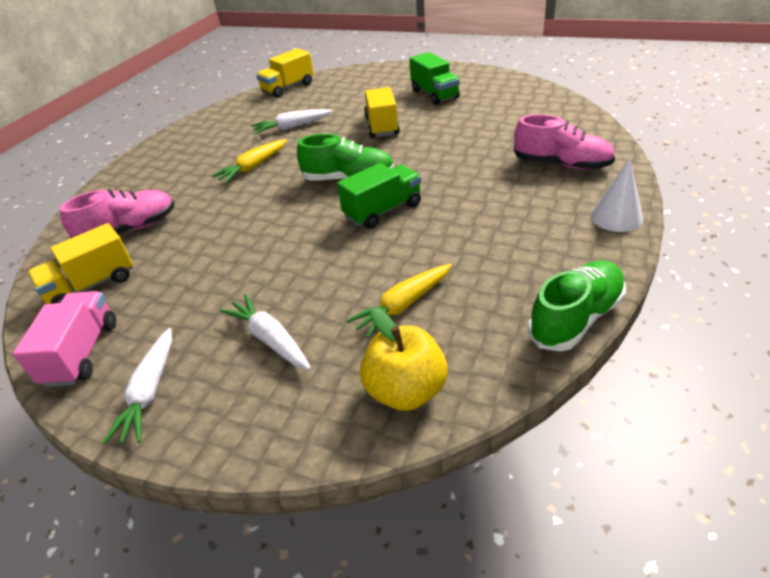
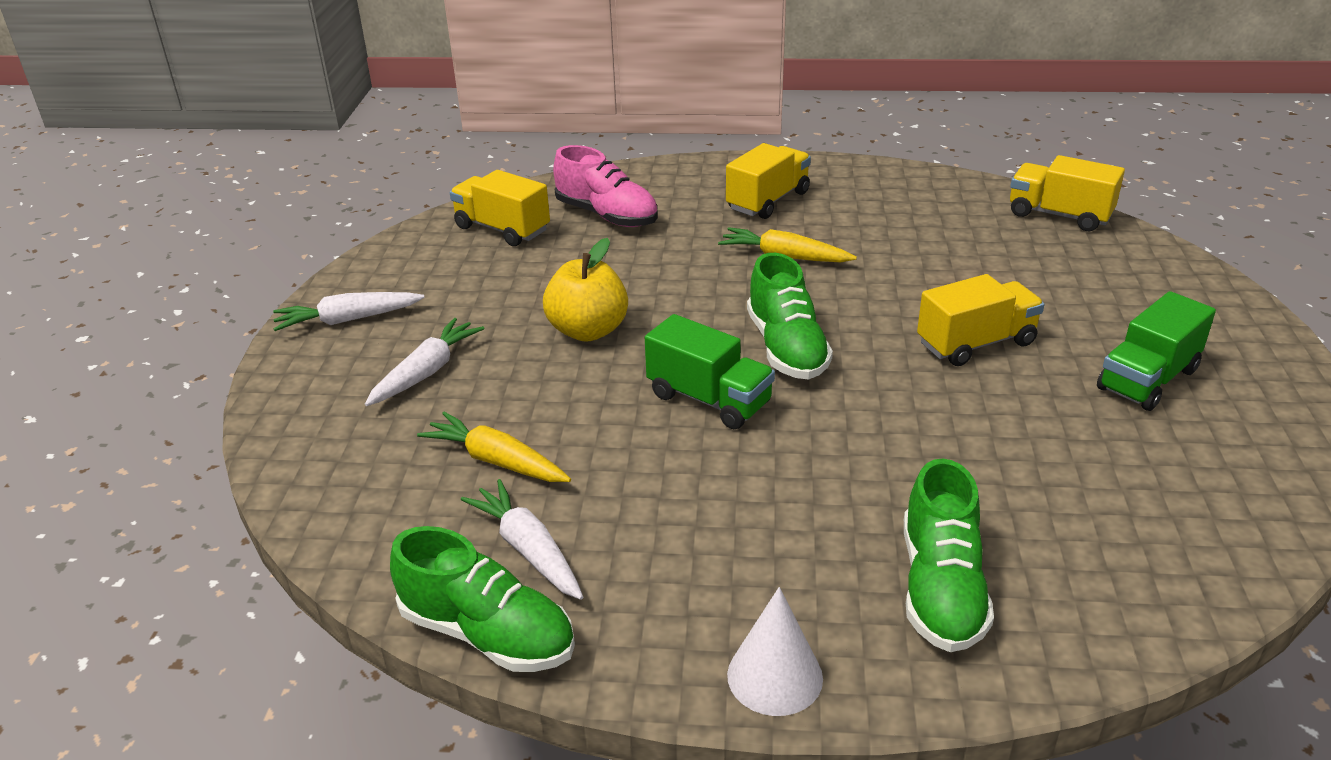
camera: 70 degrees right, 5 degrees down
pink truck [13,291,116,387] -> none
white carrot [251,109,333,134] -> white carrot moved to [461,479,583,600]
yellow apple [360,309,448,411] -> yellow apple moved to [543,238,628,342]
pink shoe [514,114,615,170] -> green shoe [904,459,994,652]
none -> yellow truck [726,143,811,219]

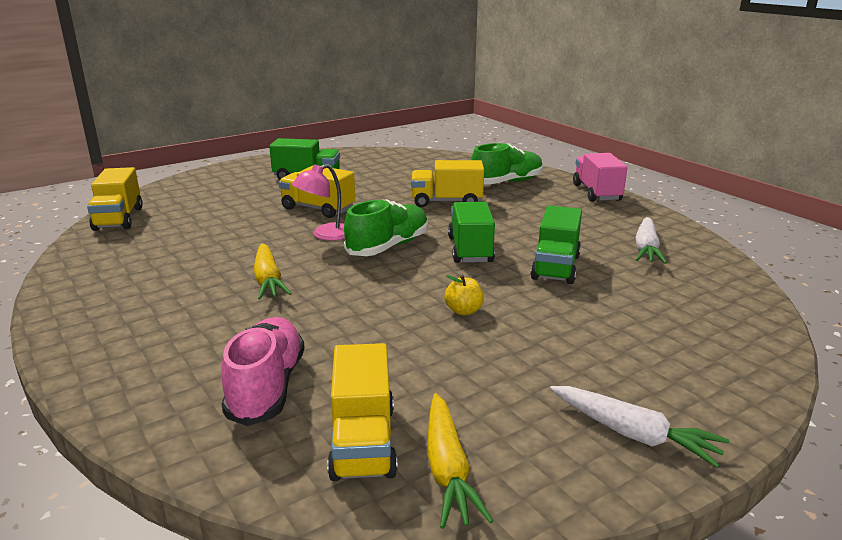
camera: 130 degrees left, 10 degrees down
white carrot [365,318,485,406] -> none
green shoe [390,526,575,672] -> none
yellow carrot [417,412,571,482] -> yellow carrot moved to [427,393,493,529]
yellow apple [543,238,628,342] -> yellow apple [444,275,484,315], size x0.53
yellow truck [726,143,811,219] -> yellow truck moved to [411,160,484,207]
white cone [727,587,823,716] -> pink truck [573,153,627,202]
none -> pink lamp [292,164,345,241]
none -> green truck [530,206,582,284]

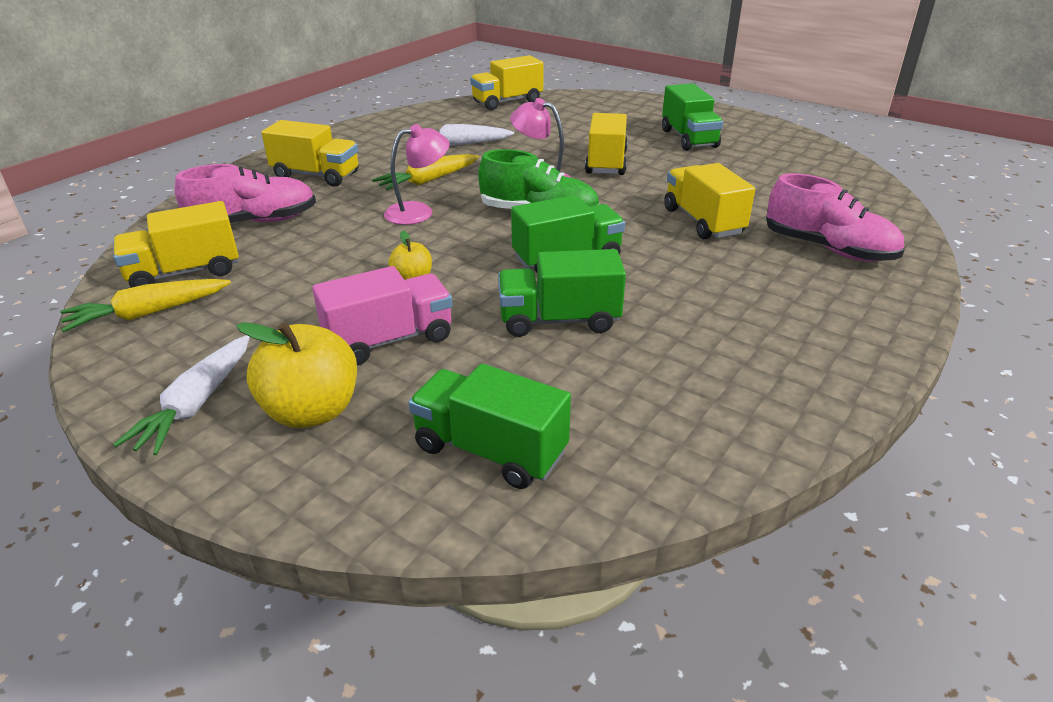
camera: 70 degrees right, 10 degrees up
green shoe [471,143,543,184] -> pink shoe [766,173,904,262]
pink truck [573,153,627,202] -> pink truck moved to [312,266,453,365]
white carrot [636,217,667,264] -> white carrot moved to [409,124,514,146]
none -> yellow apple [236,322,357,428]
none -> yellow truck [261,120,359,187]
none -> pink lamp [384,124,450,225]
none -> green truck [408,364,571,489]

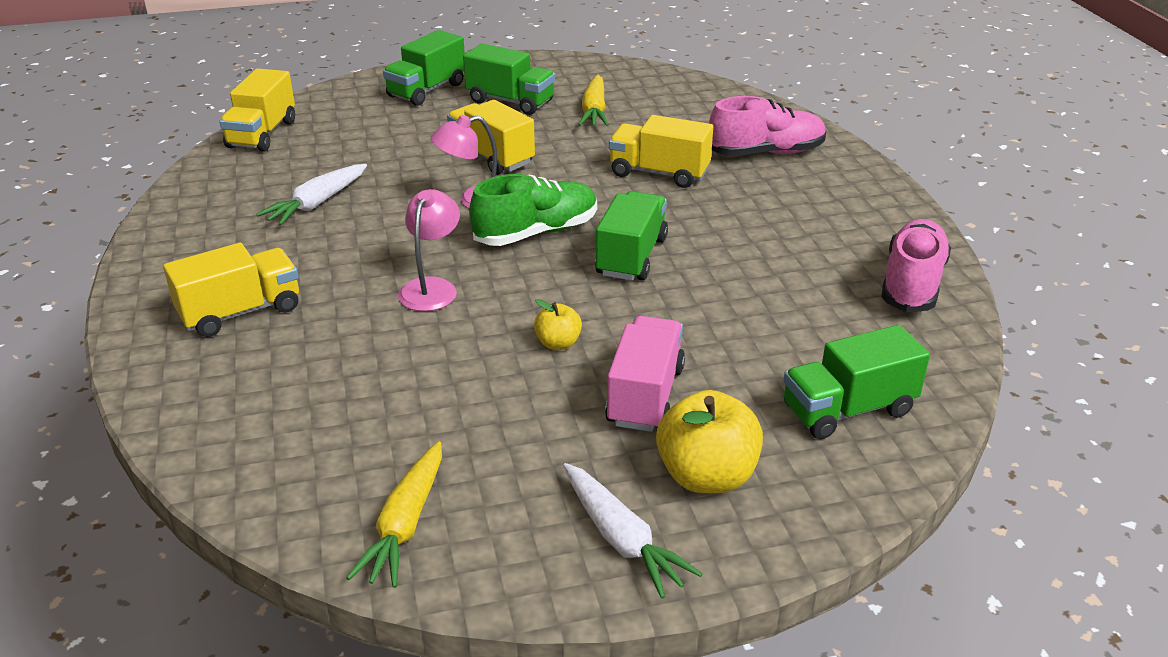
camera: 50 degrees left, 0 degrees up
yellow truck [113,201,239,288] -> none
pink shoe [175,164,316,223] -> pink shoe moved to [881,219,951,312]
yellow carrot [372,154,479,191] -> yellow carrot moved to [578,75,609,126]
green truck [498,249,626,337] -> green truck moved to [383,30,465,106]

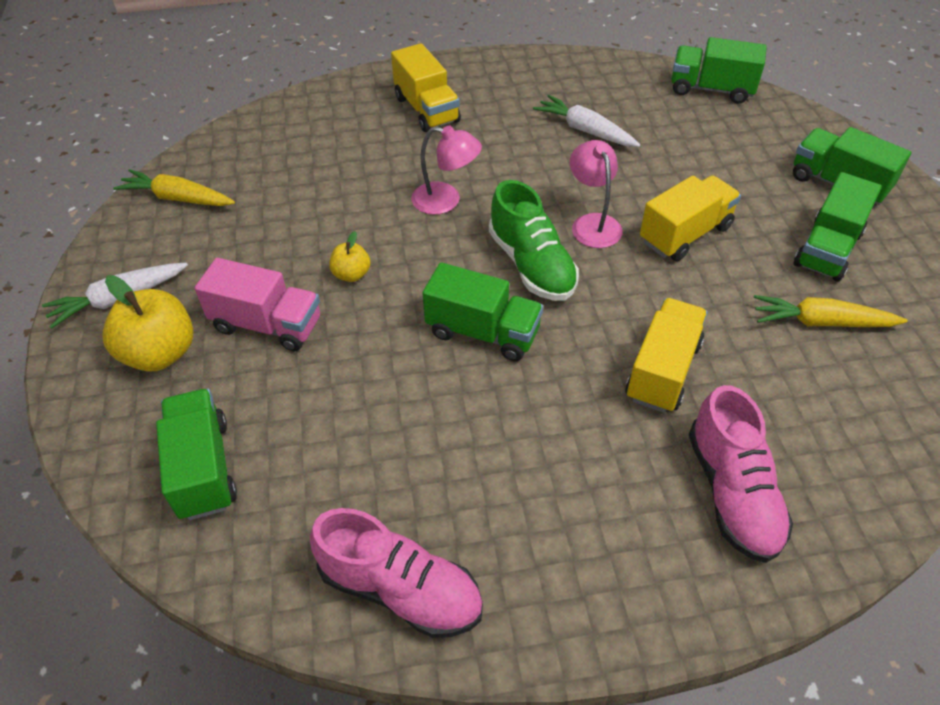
camera: 95 degrees right, 15 degrees up
yellow truck [219,68,295,152] -> green truck [671,37,767,104]

